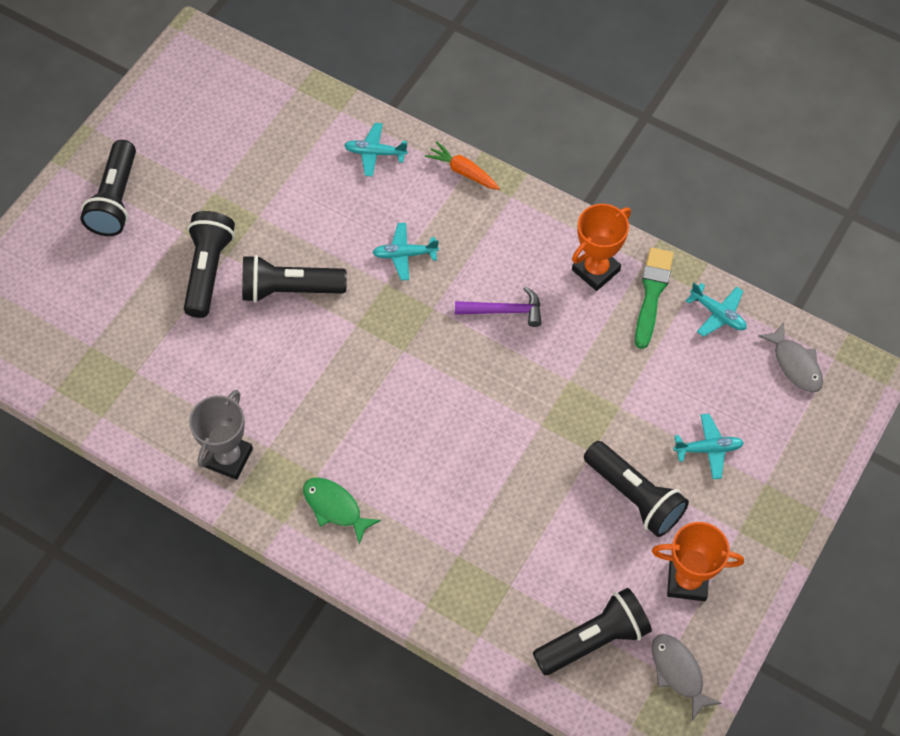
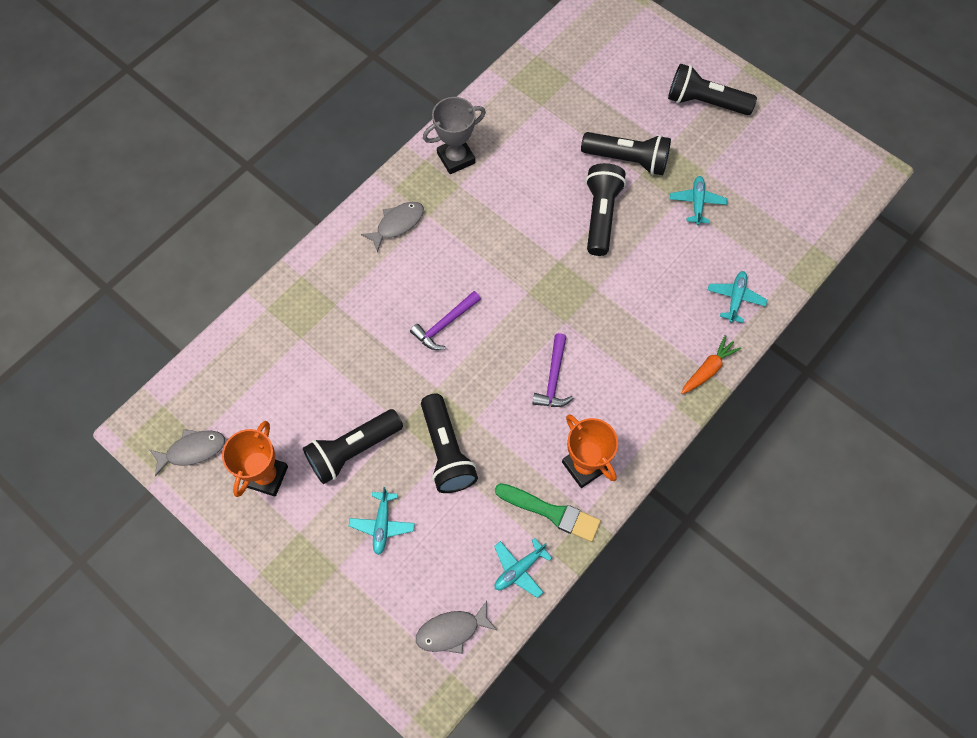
camera: 100 degrees right, 5 degrees up
grey trophy [189,390,253,480] -> grey trophy turned 60 degrees counterclockwise [423,97,486,174]
green fish [303,477,381,544] -> grey fish [361,202,424,252]
turquoise plane [372,223,439,281] -> turquoise plane moved to [670,176,727,225]
black flashlight [533,588,652,675] -> black flashlight moved to [421,394,478,493]
none -> purple hammer [410,291,481,350]

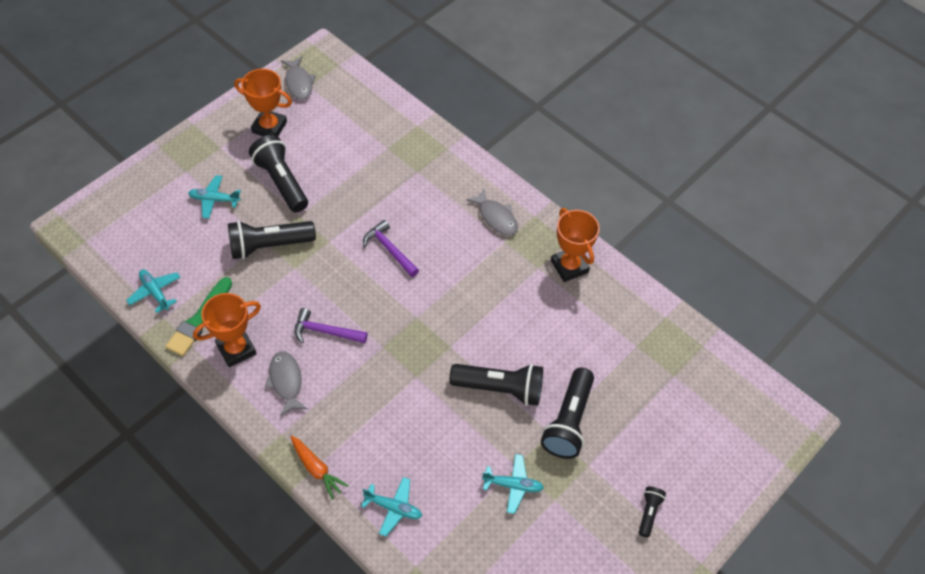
camera: 90 degrees right, 10 degrees down
grey fish [416,601,497,654] -> grey fish moved to [265,351,307,416]
grey trophy [423,97,486,174] -> orange trophy [551,208,600,282]
black flashlight [668,63,757,115] -> black flashlight [639,487,666,538], size x0.50

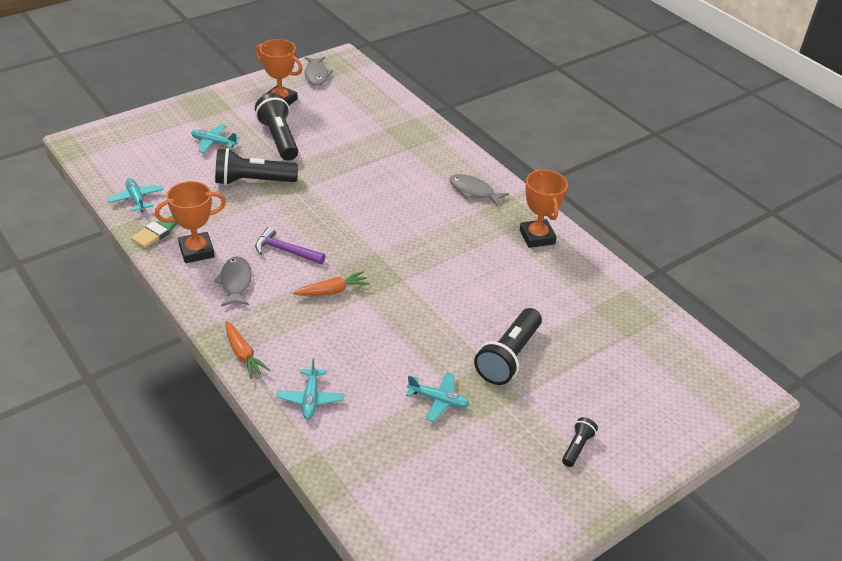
camera: 10 degrees right, 15 degrees down
turquoise plane [361,477,422,537] -> turquoise plane turned 60 degrees clockwise [277,359,344,419]
purple hammer [363,220,419,277] -> none
black flashlight [449,364,543,406] -> none
grey fish [466,188,518,236] -> grey fish turned 150 degrees clockwise [449,174,509,206]
none -> orange carrot [293,271,370,296]

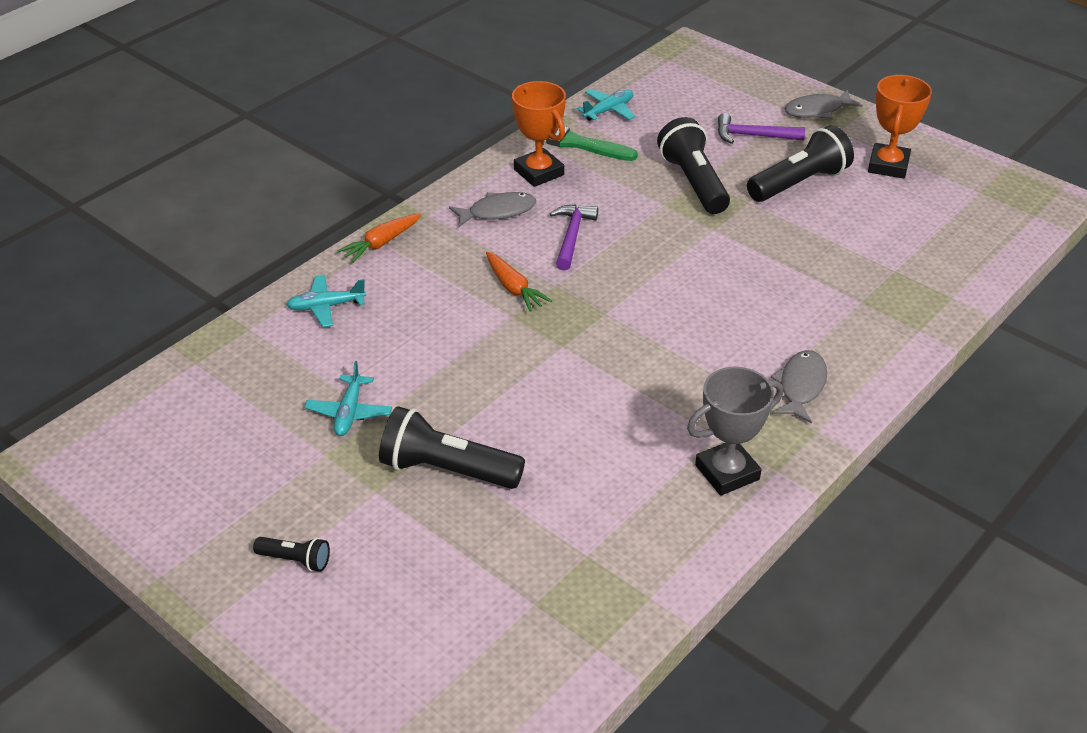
camera: 80 degrees right, 0 degrees up
turquoise plane [191,124,239,153] -> purple hammer [718,113,805,144]
grey fish [304,57,333,86] -> grey fish moved to [784,90,863,119]
orange trophy [520,170,568,248] -> grey trophy [687,367,783,496]

